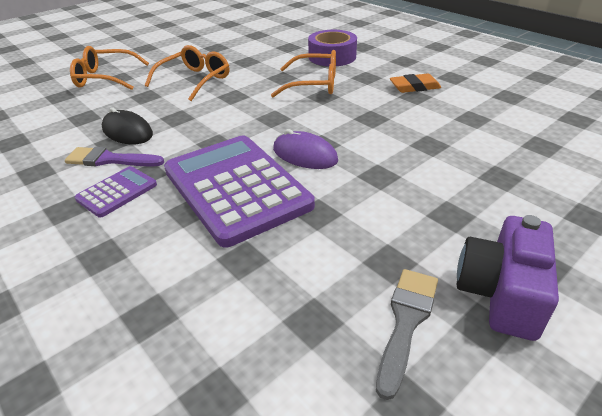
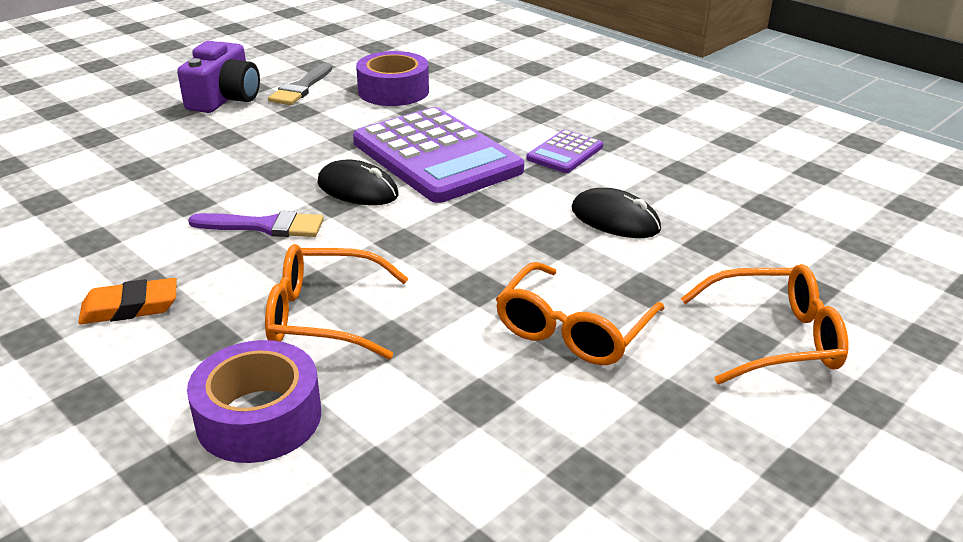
camera: 175 degrees right, 5 degrees down
purple brush [65,147,164,166] -> purple brush moved to [188,211,324,237]
purple mouse [273,129,338,169] -> black mouse [318,159,399,205]
none -> purple tape [356,51,429,106]

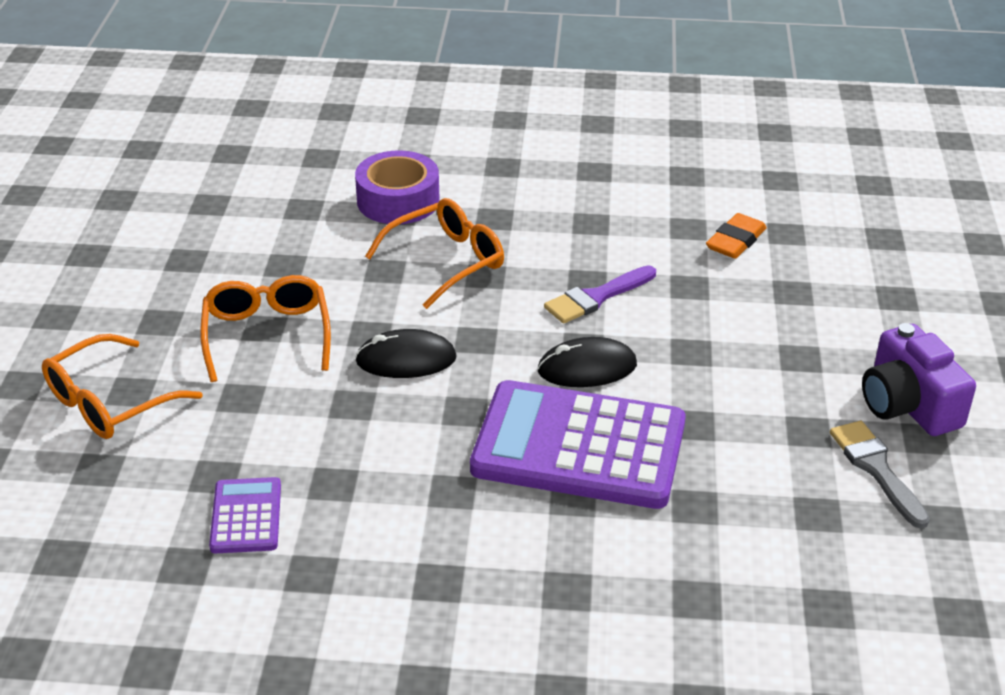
camera: 140 degrees right, 5 degrees up
orange eraser [78,278,177,324] -> orange eraser moved to [706,213,767,259]
purple tape [356,51,429,106] -> none
purple calculator [526,130,603,173] -> purple calculator moved to [209,477,281,553]
black mouse [572,188,661,238] -> black mouse moved to [355,329,457,378]

